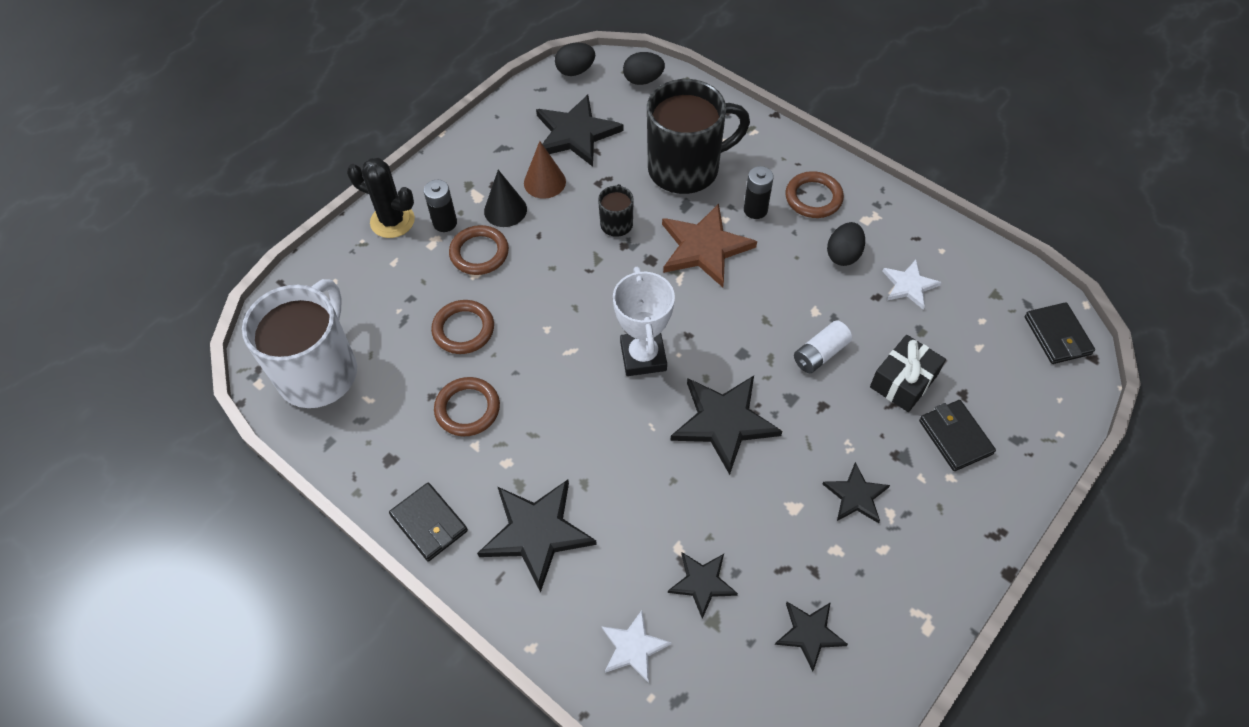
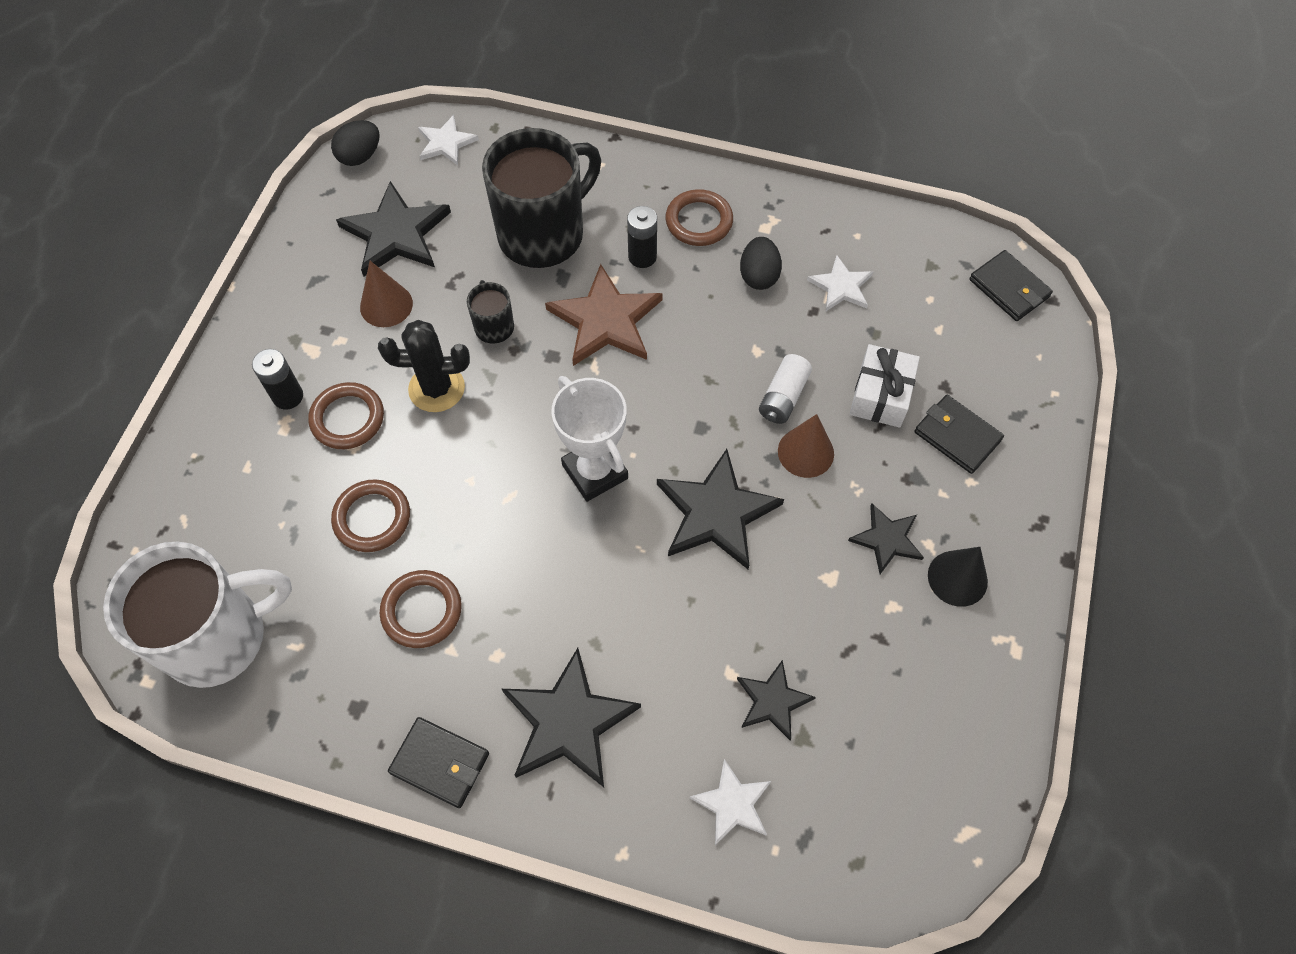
camera: 25 degrees left, 5 degrees up
white mug [242,279,357,408] -> white mug turned 75 degrees clockwise [103,542,292,688]
black cactus [347,158,415,238] -> black cactus moved to [378,320,470,412]
black cone [484,170,527,227] -> black cone moved to [928,547,988,607]
black egg [623,52,665,85] -> white star [418,115,479,165]
black star [775,602,848,672] -> none
black gift [870,335,946,412] -> white gift [850,344,920,428]
none -> brown cone [778,414,834,478]

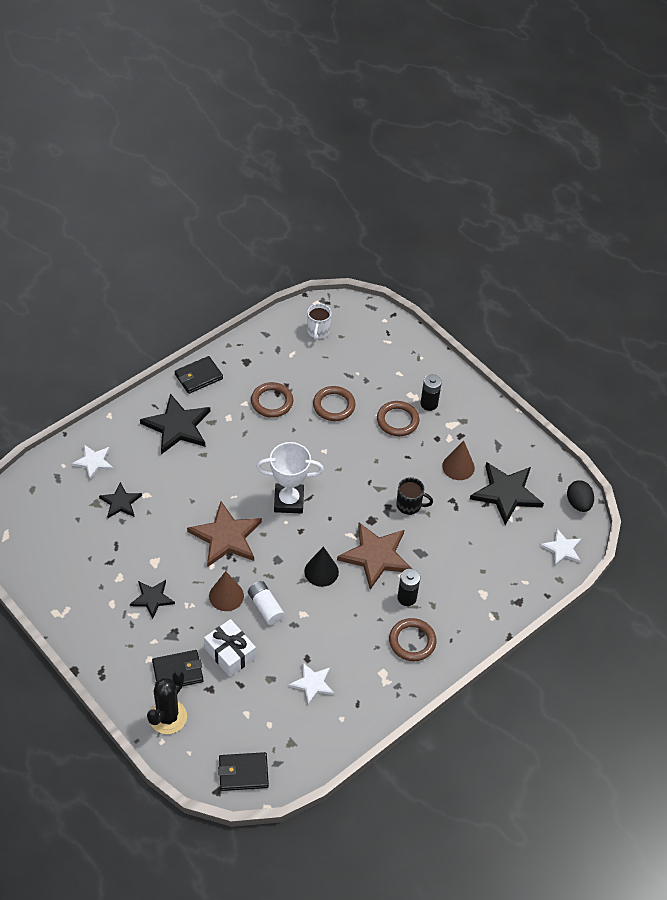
camera: 120 degrees right, 10 degrees down
white mug [103,542,292,688] -> white mug [307,303,332,340], size x0.45
black cactus [378,320,470,412] -> black cactus moved to [147,670,187,734]
black mug [482,128,601,268] -> none
black star [657,449,784,569] -> brown star [187,501,262,567]
black egg [740,237,782,290] -> none
black cone [928,547,988,607] -> black cone moved to [304,546,339,587]

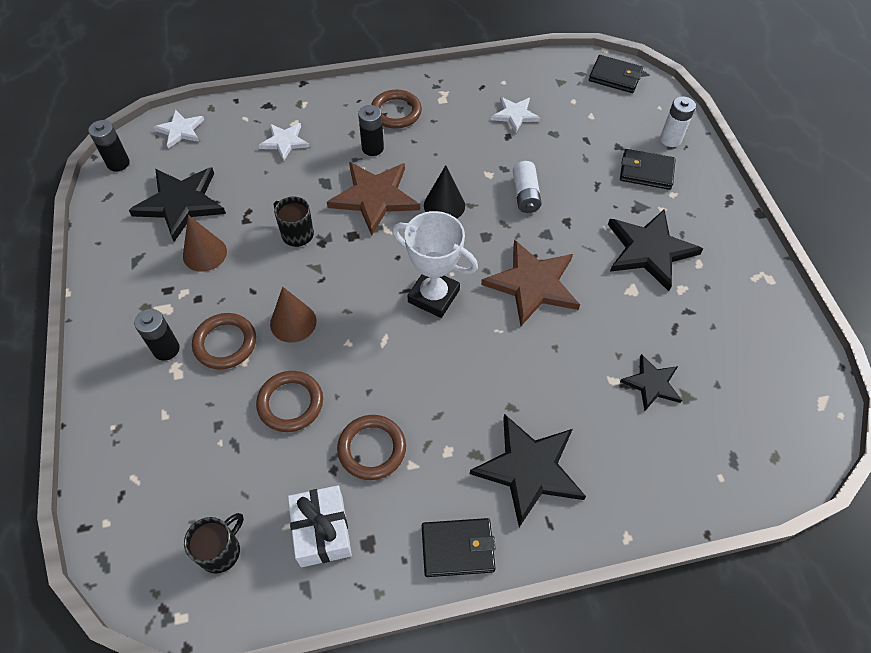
camera: 150 degrees left, 5 degrees up
white star [71,445,113,479] -> white star moved to [258,123,310,161]
black star [130,580,175,619] -> black star [608,209,703,291], size x1.74
black cactus [147,670,187,734] -> white battery [660,96,696,147]
white gift [204,619,256,677] -> white gift moved to [288,485,352,567]
brown cone [209,571,244,611] -> brown cone moved to [270,287,316,343]
white mug [307,303,332,340] -> black mug [184,513,244,574]
black egg [567,480,594,512] -> black battery [89,120,130,172]

